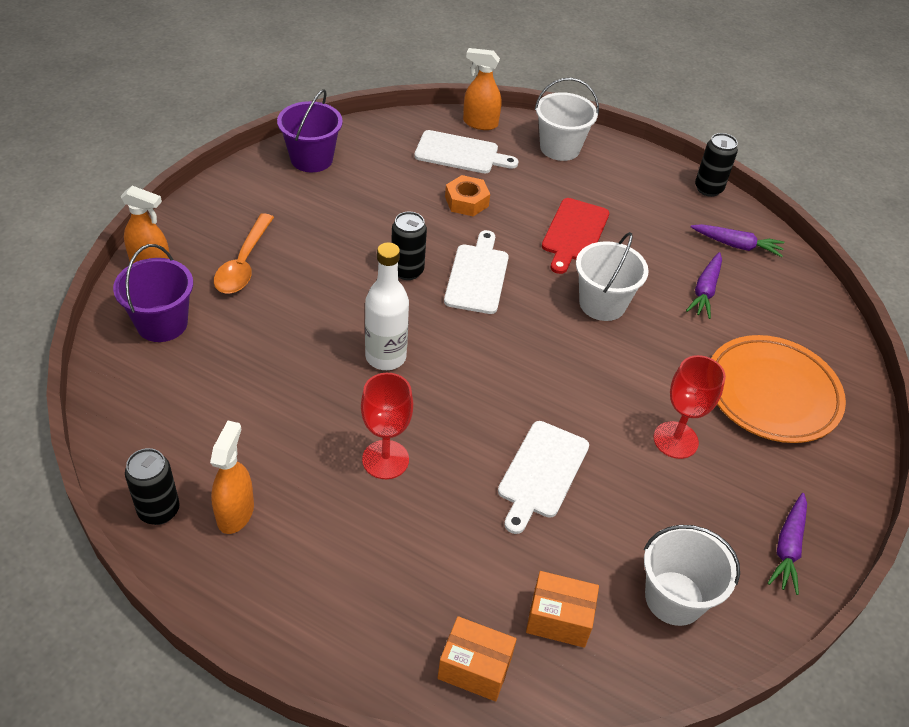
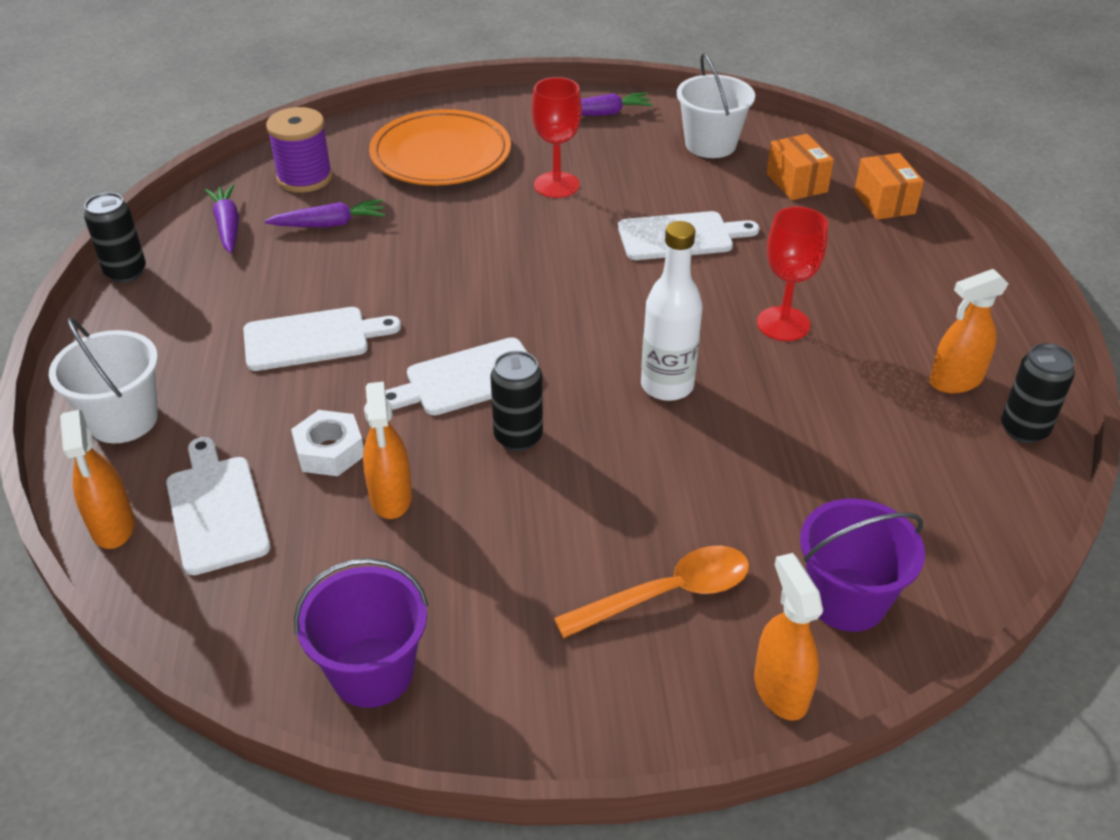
camera: 120 degrees left, 5 degrees down
orange nut [445,175,490,216] -> white nut [291,410,364,476]
red cutting board [542,198,609,274] -> white cutting board [243,307,401,371]
white bucket [576,232,649,321] -> none
none -> purple spool [266,107,332,193]
none -> orange spray bottle [363,382,412,519]

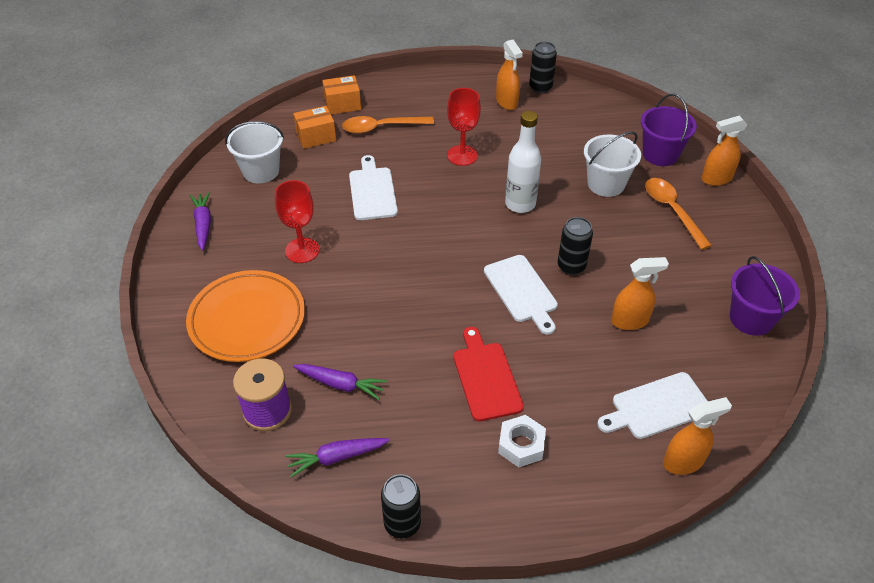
camera: 90 degrees left, 5 degrees up
white bucket [49,318,158,443] -> white bucket moved to [584,131,641,197]
white cutting board [243,307,401,371] -> red cutting board [453,327,524,422]
purple carrot [265,199,386,227] -> purple carrot turned 120 degrees clockwise [293,364,387,400]
white nut [291,410,364,476] -> white nut moved to [498,415,546,467]
none -> orange spoon [342,116,434,134]

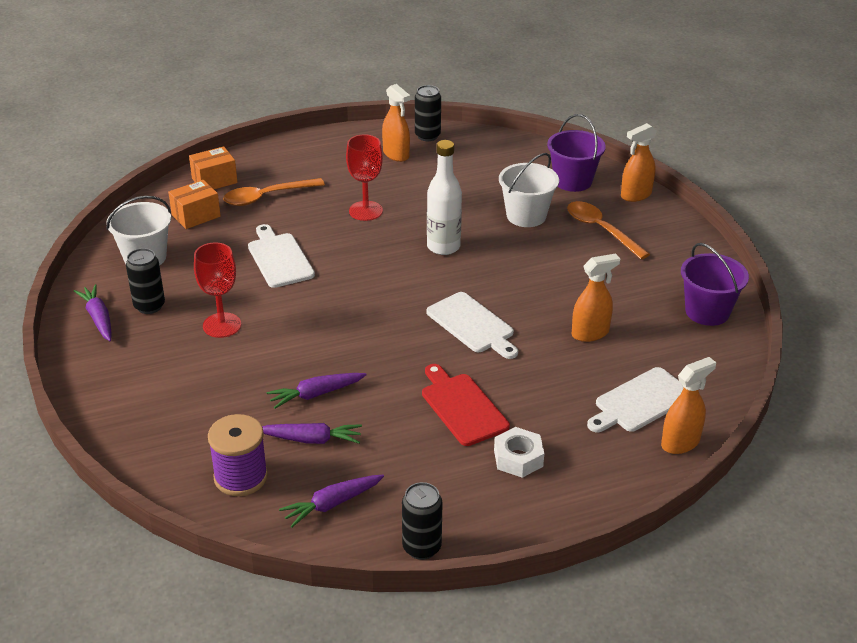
camera: 15 degrees left, 10 degrees down
orange plate [186,270,305,362] -> none
black can [558,217,593,275] -> black can moved to [126,248,165,314]
none -> purple carrot [267,373,367,409]

